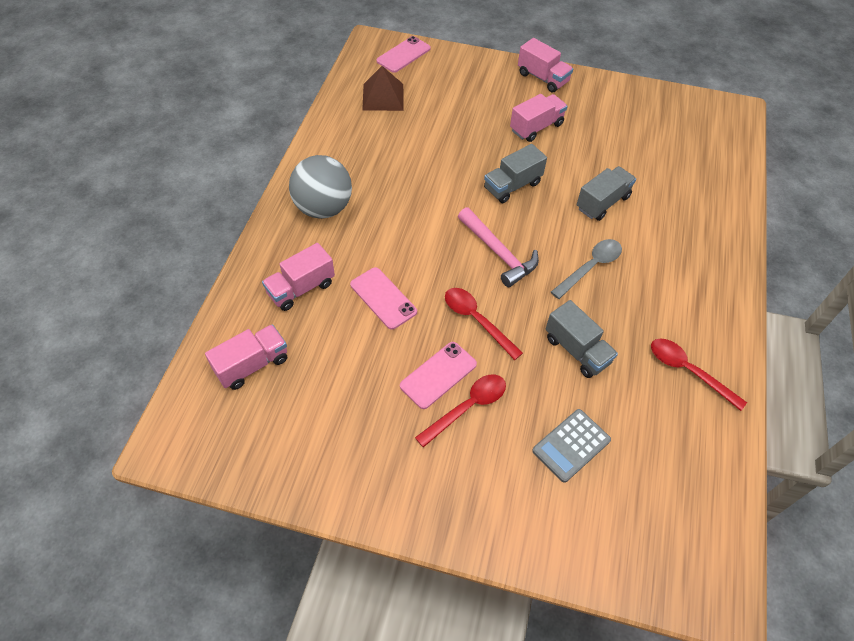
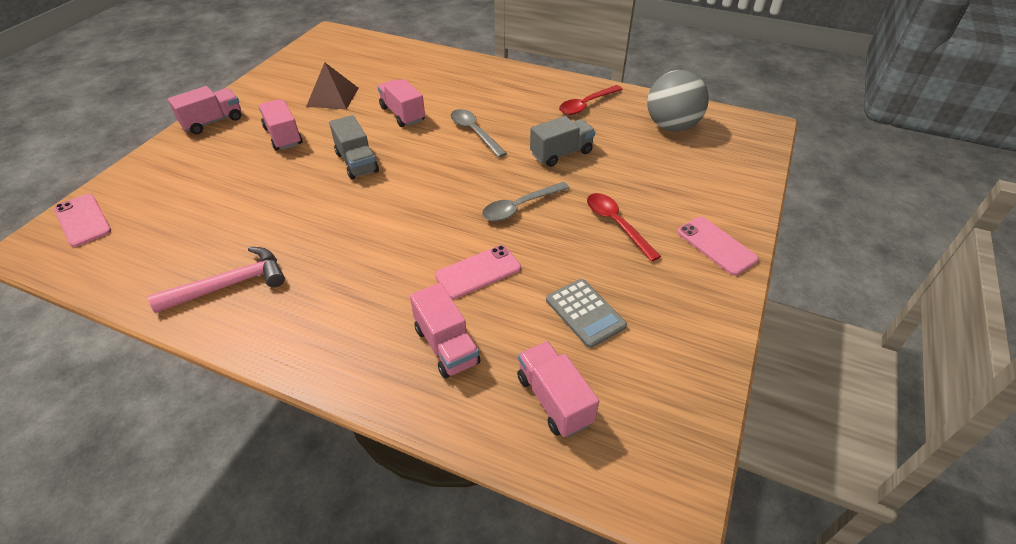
camera: 80 degrees left, 10 degrees down
grey ball [289,155,352,219] -> grey ball moved to [647,70,709,131]
brown pyramid [362,66,403,111] -> brown pyramid moved to [306,62,359,110]
pink phone [400,342,477,409] -> pink phone moved to [677,217,759,275]
red spoon [445,288,523,360] -> grey spoon [482,182,569,221]
pink hammer [458,207,539,287] -> pink hammer moved to [148,247,285,313]
grey calculator [532,409,611,483] -> grey calculator moved to [546,279,627,348]
grey truck [577,166,636,221] -> pink truck [377,79,425,127]

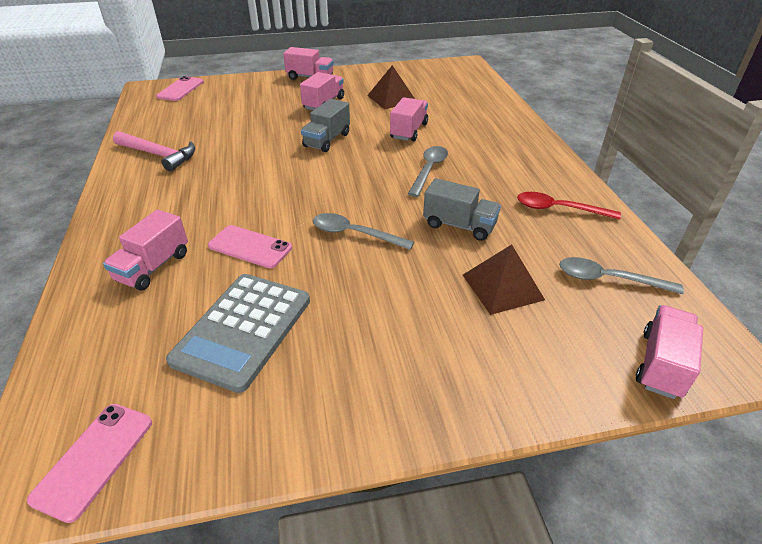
camera: 55 degrees right, 5 degrees down
pink truck [517,341,599,437] -> pink truck moved to [636,305,703,399]
grey calculator [546,279,627,348] -> grey calculator [166,274,310,393], size x1.64
red spoon [587,193,661,262] -> none
grey ball [647,70,709,131] -> grey spoon [559,257,684,294]
pink phone [677,217,759,275] -> pink phone moved to [27,404,152,523]
none -> brown pyramid [463,245,545,315]

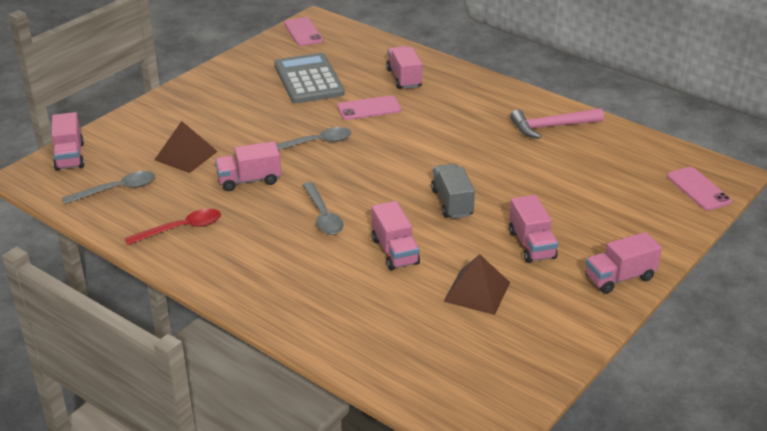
camera: 140 degrees right, 5 degrees down
grey truck [423,178,501,241] -> pink truck [215,141,281,191]

